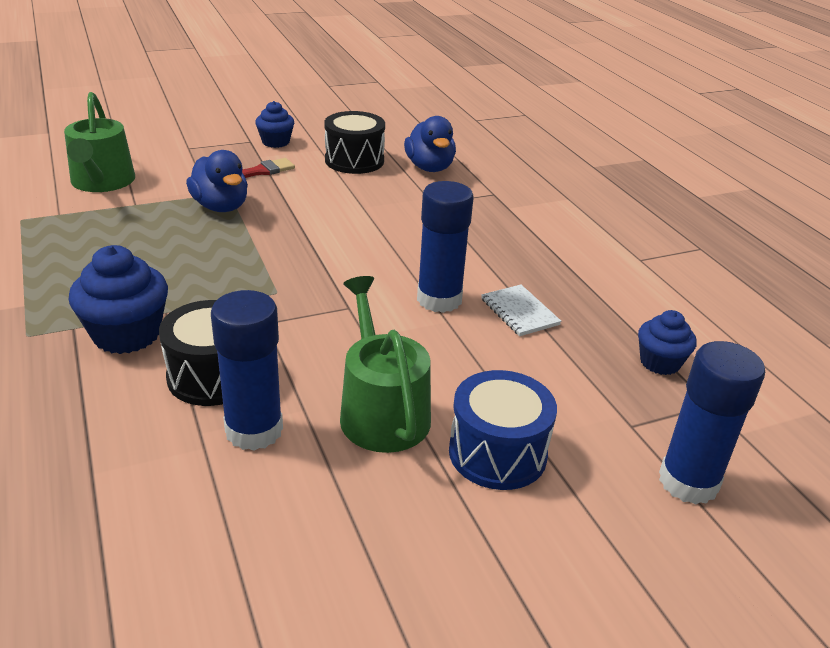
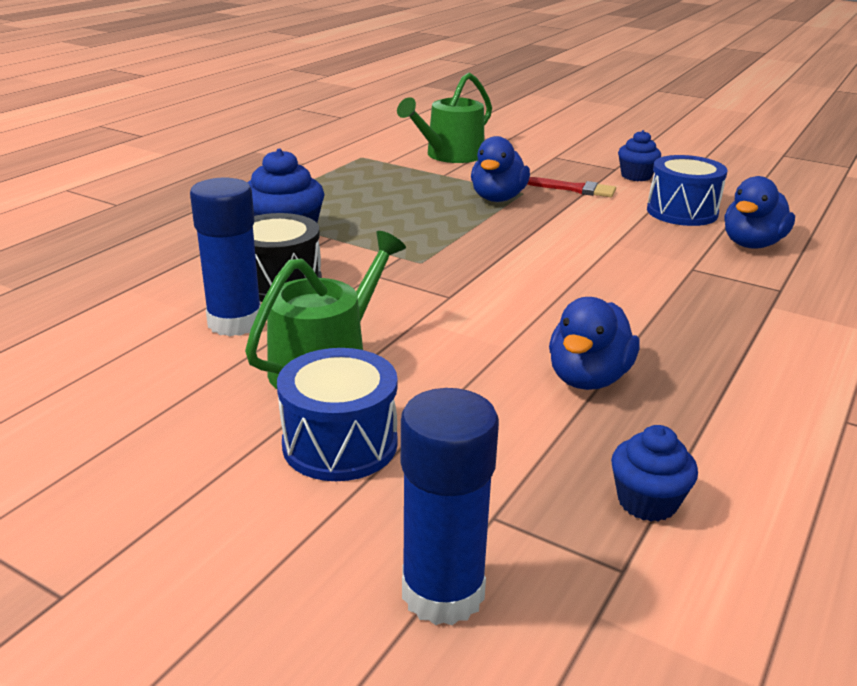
camera: 55 degrees right, 5 degrees down
black drum [325,111,385,174] -> blue drum [647,155,727,226]
blue glue stick [417,181,474,313] -> none
white notebook [481,285,561,336] -> blue duck [549,297,639,390]

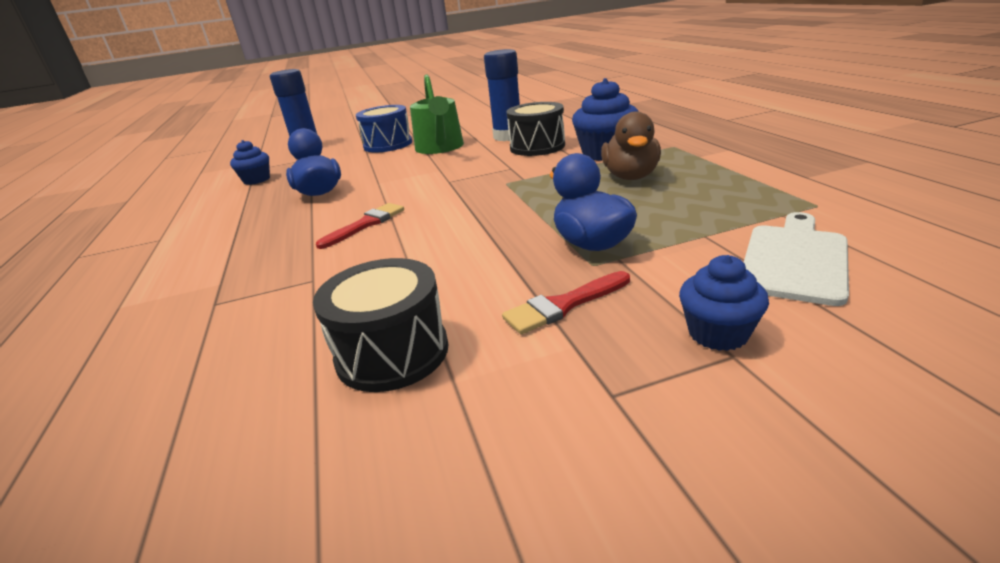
camera: 135 degrees right, 0 degrees up
green watering can [397,72,492,163] -> white cutting board [744,212,849,306]
blue cupcake [618,130,661,181] -> blue cupcake moved to [679,255,769,351]
blue drum [647,155,727,226] -> black drum [313,258,448,392]
blue duck [724,176,795,249] -> none
none -> red brush [316,203,404,249]
none -> brown duck [601,112,661,180]

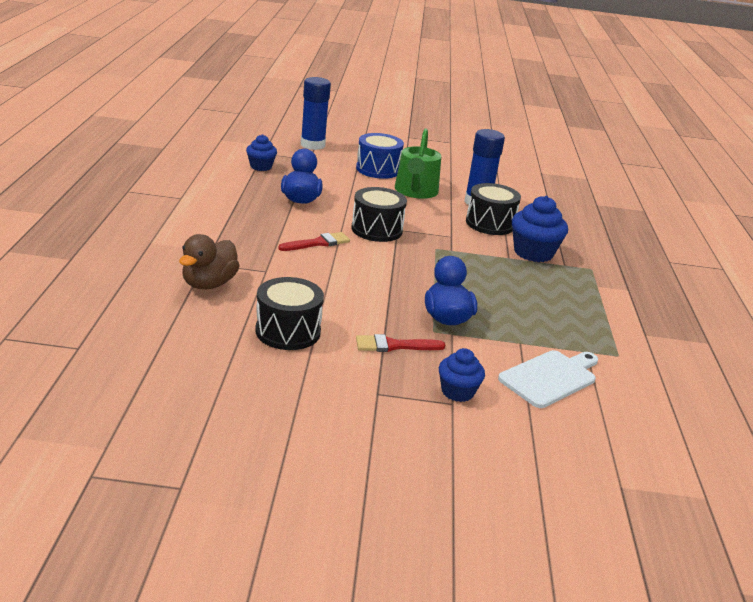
camera: 15 degrees right, 0 degrees up
brown duck [601,112,661,180] -> brown duck moved to [179,234,240,289]
none -> black drum [352,187,407,242]

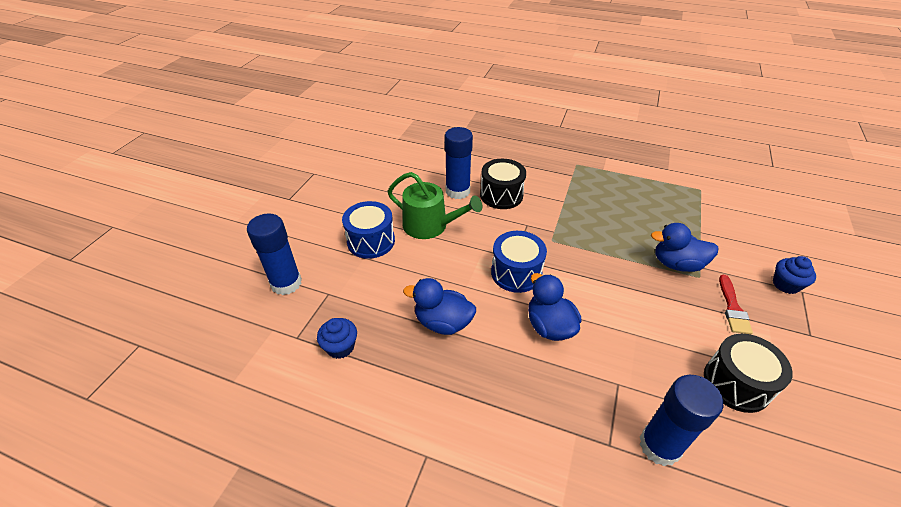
camera: 70 degrees left, 15 degrees up
brown duck [179,234,240,289] -> blue glue stick [639,375,723,466]
red brush [278,232,350,251] -> blue duck [528,273,582,341]
black drum [352,187,407,242] -> blue drum [491,231,547,293]
white cutting board [498,350,598,408] -> none
blue cupcake [512,196,568,262] -> none

